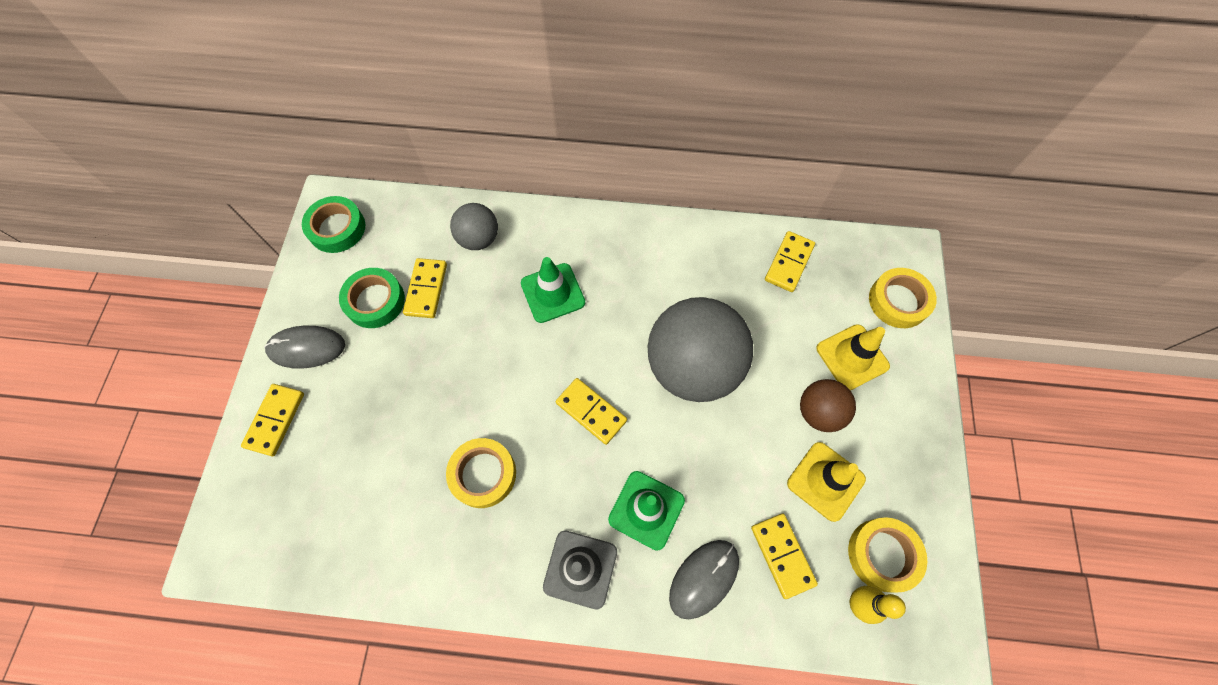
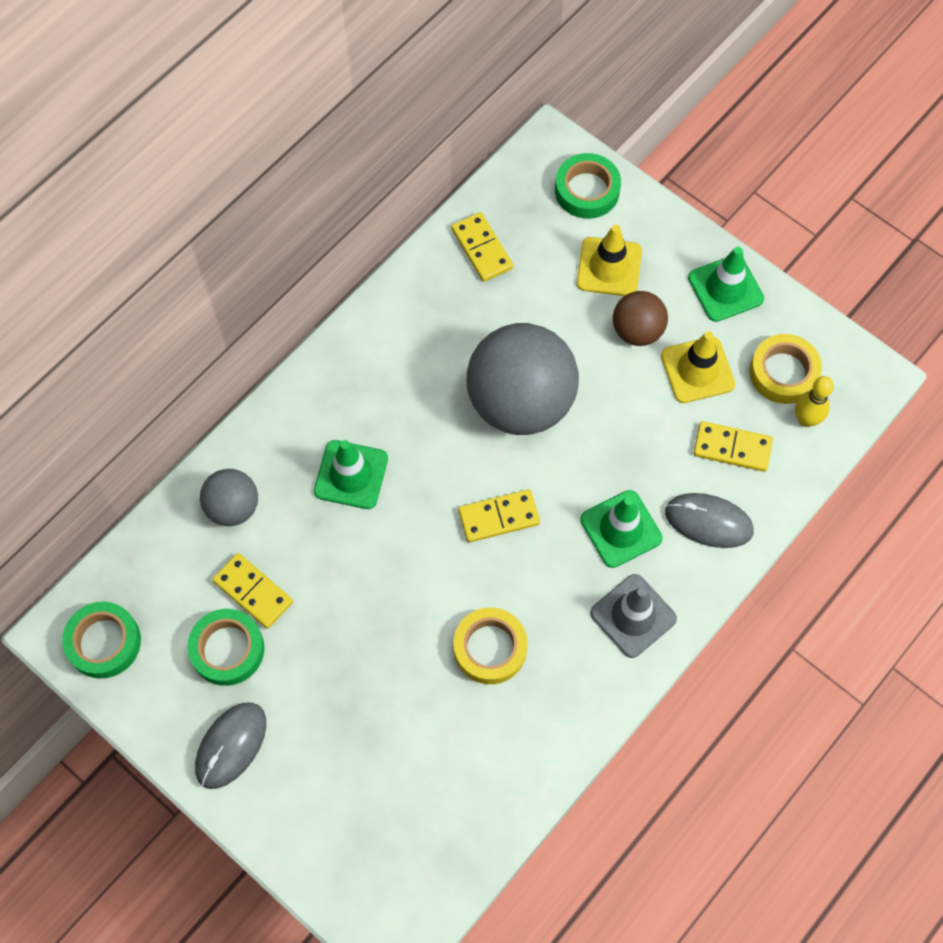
camera: 55 degrees left, 0 degrees up
yellow domino [241,384,304,456] -> none
grey mouse [669,540,739,619] -> grey mouse turned 60 degrees counterclockwise [665,493,754,548]
yellow tape [869,268,937,328] -> green tape [555,153,621,219]
none -> green traffic cone [688,247,764,322]

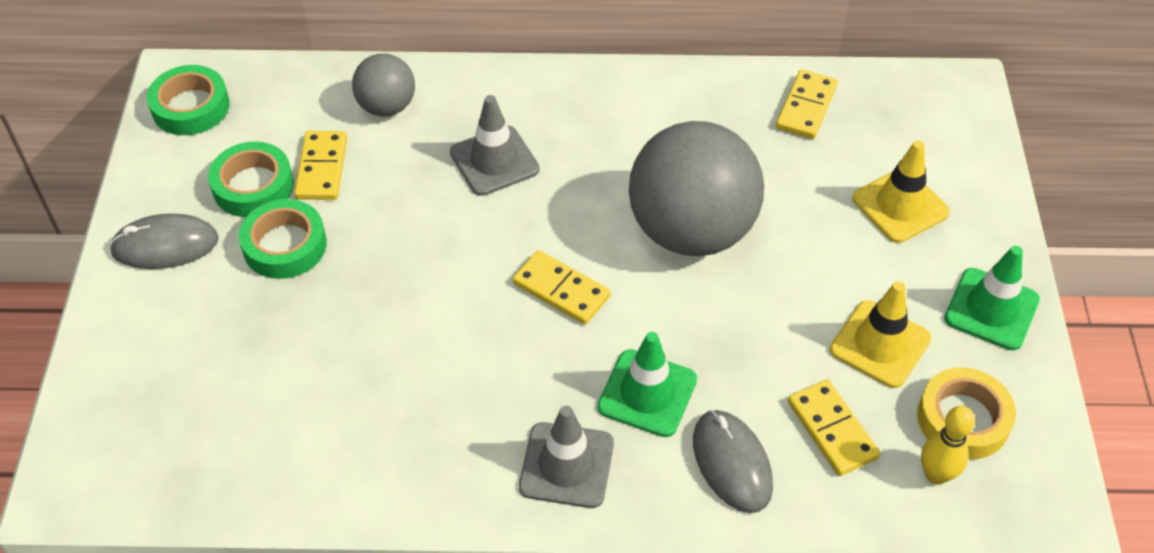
camera: 50 degrees right, 15 degrees down
green traffic cone [314,440,388,509] -> grey traffic cone [450,95,540,196]
yellow tape [453,607,527,684] -> none
green tape [555,153,621,219] -> green tape moved to [239,199,327,279]
brown ball [613,291,668,346] -> none

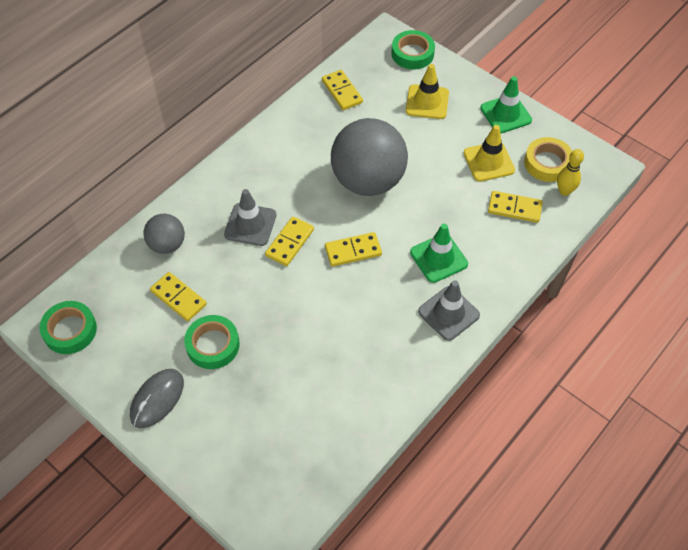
camera: 50 degrees left, 5 degrees up
green tape [208,141,294,217] -> green tape moved to [392,30,435,70]
grey mouse [693,410,773,513] -> none
none -> yellow domino [265,216,314,266]

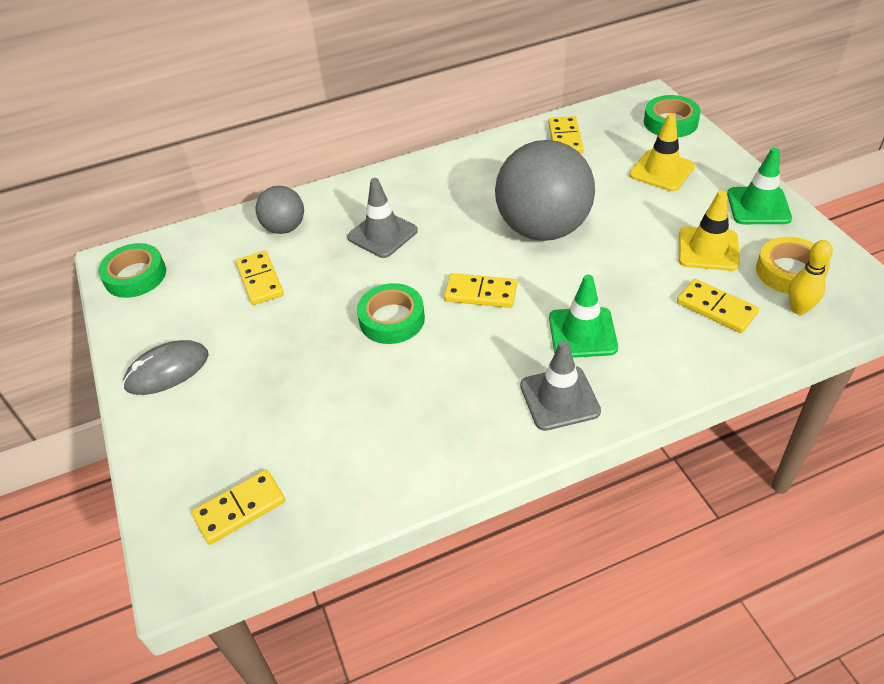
camera: 30 degrees right, 10 degrees down
green tape [184,315,240,369] -> green tape moved to [357,283,425,344]
yellow domino [265,216,314,266] -> yellow domino moved to [192,470,285,545]

